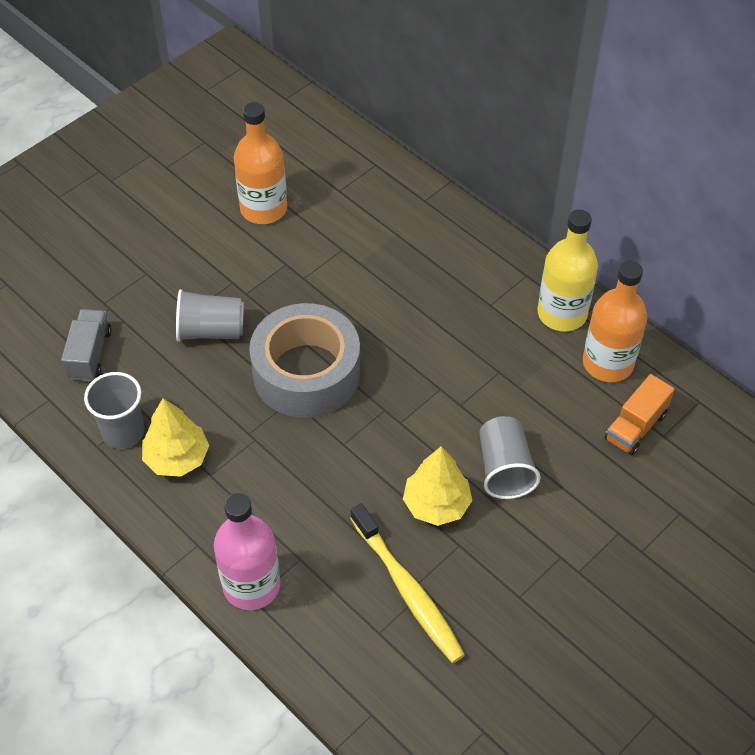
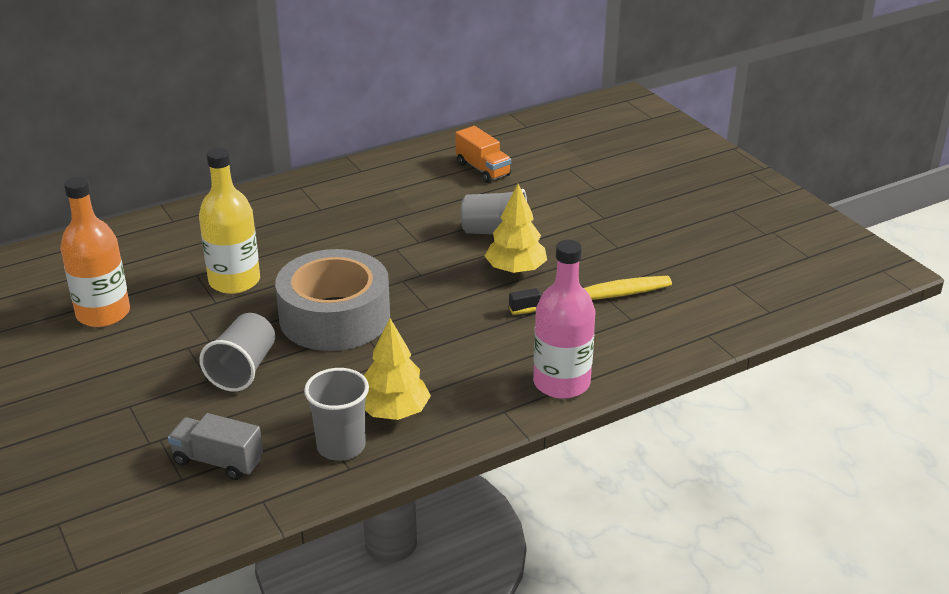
camera: 75 degrees left, 20 degrees down
yellow bottle [537,209,598,331] -> yellow bottle moved to [199,148,260,294]
orange bottle [583,261,647,382] -> none

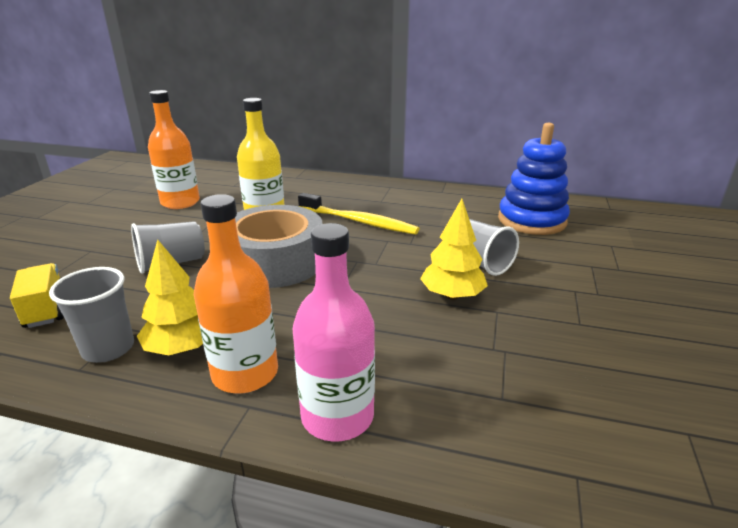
camera: 45 degrees right, 5 degrees down
grey truck [168,413,263,480] -> yellow truck [10,263,64,328]
orange truck [456,126,511,183] -> blue stacking toy [498,123,570,235]
yellow toothbrush [509,276,672,315] -> yellow toothbrush moved to [298,193,420,235]
none -> orange bottle [194,194,278,393]

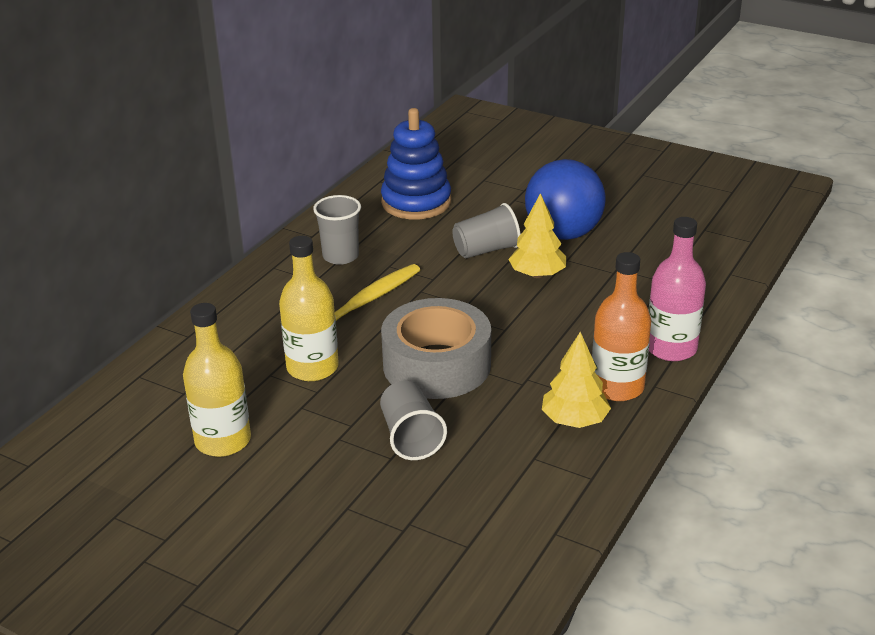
camera: 75 degrees left, 5 degrees up
yellow truck [10,263,64,328] -> none
grey cup [49,267,134,363] -> grey cup moved to [313,195,361,265]
orange bottle [148,90,200,209] -> yellow bottle [183,303,251,457]
none -> blue ball [525,159,606,240]

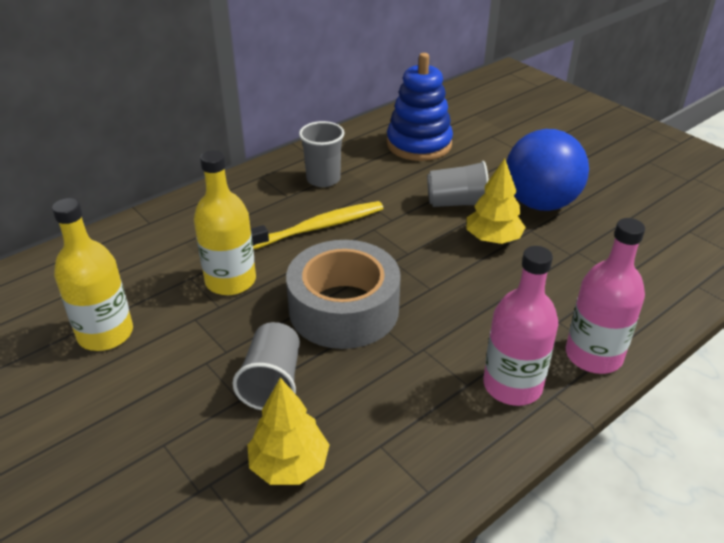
camera: 20 degrees right, 5 degrees up
yellow tree [542,332,611,428] -> yellow tree moved to [248,377,330,485]
orange bottle [592,252,651,401] -> pink bottle [483,246,558,406]

